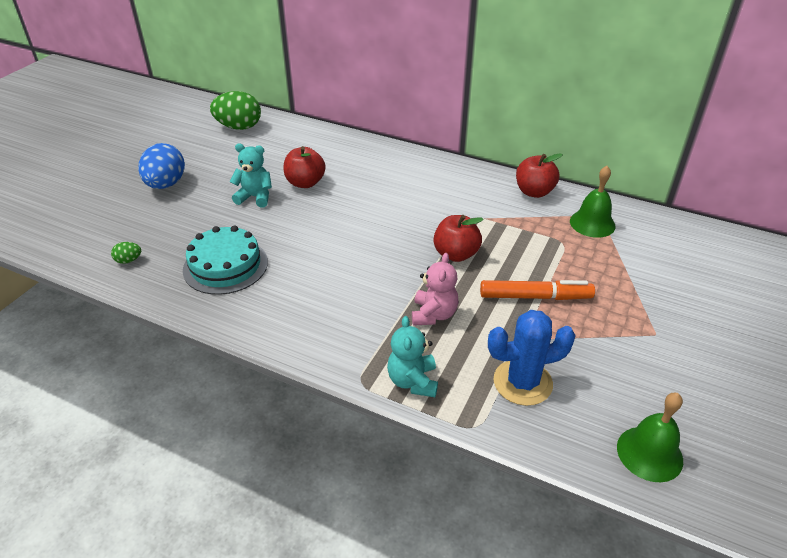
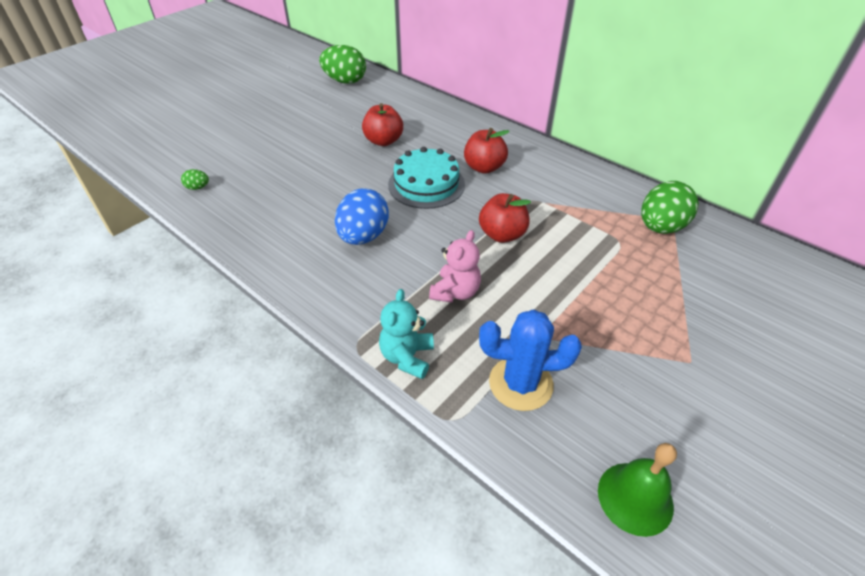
camera: 15 degrees right, 5 degrees up
blue egg [138,143,185,189] -> blue egg moved to [335,189,389,245]
turquoise cake [183,226,268,295] -> turquoise cake moved to [388,147,465,209]
turquoise teddy bear [230,143,272,208] -> none
orange marker [480,280,595,300] -> none
red apple [516,153,563,198] -> red apple moved to [464,128,510,174]
green bell [570,166,616,238] -> green egg [641,181,699,234]

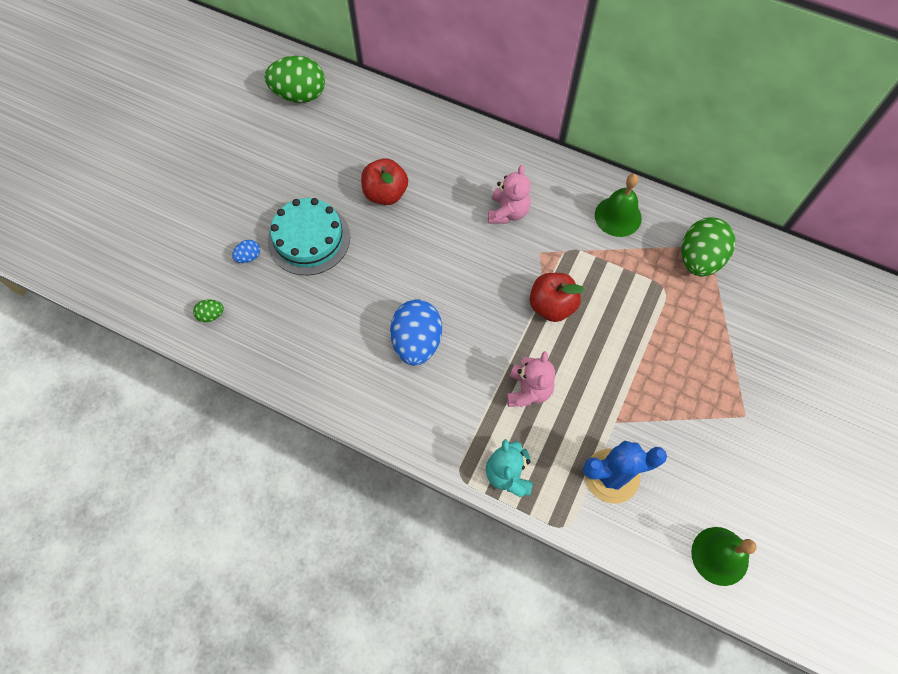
camera: 15 degrees left, 20 degrees up
turquoise cake [388,147,465,209] -> turquoise cake moved to [268,198,350,276]
red apple [464,128,510,174] -> pink teddy bear [488,165,531,224]
none -> blue egg [232,240,260,263]
none -> green bell [595,174,642,237]

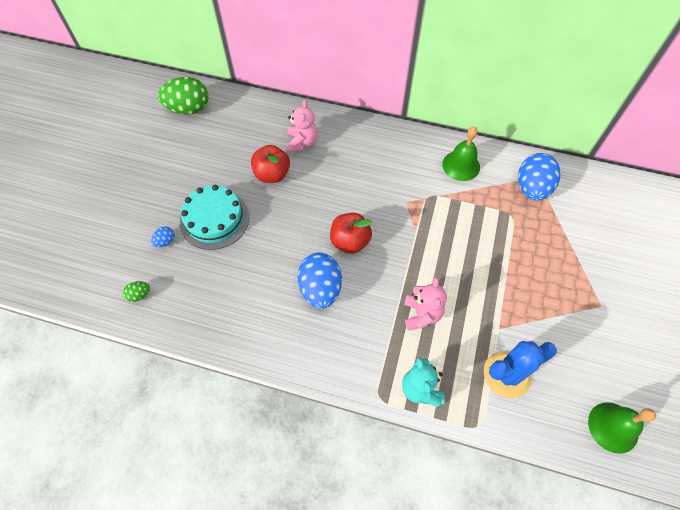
camera: 10 degrees left, 5 degrees down
pink teddy bear [488,165,531,224] -> pink teddy bear moved to [286,99,318,153]
red apple [530,273,584,322] -> red apple moved to [330,213,373,254]
green egg [681,217,735,276] -> blue egg [518,153,561,201]

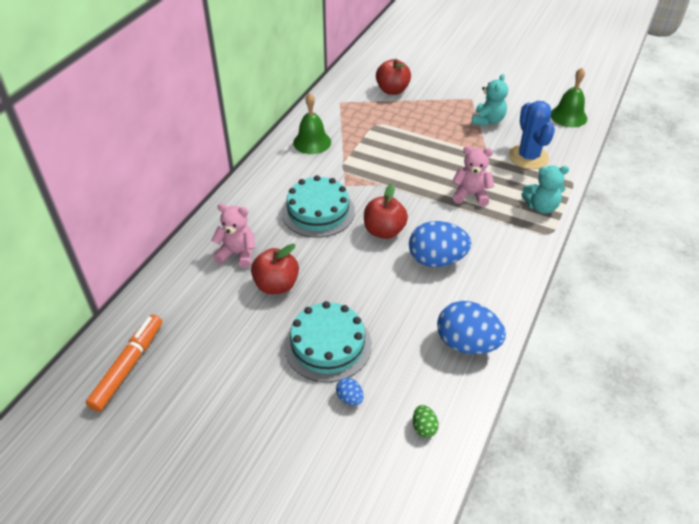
camera: 80 degrees left, 15 degrees down
green egg [158,77,208,115] -> orange marker [86,314,162,412]
blue egg [518,153,561,201] -> blue egg moved to [437,301,506,354]
none -> turquoise cake [282,175,355,238]
none -> red apple [376,59,411,95]
none -> turquoise teddy bear [472,74,508,126]

